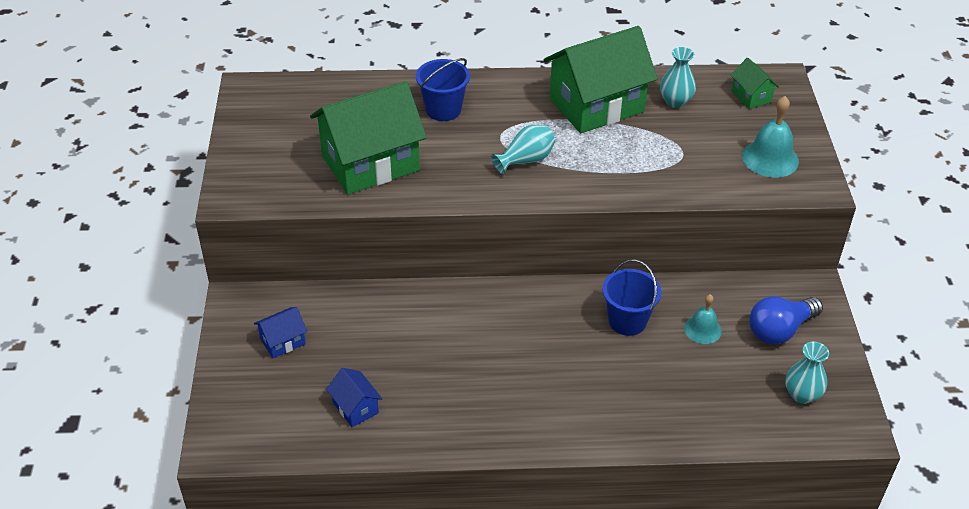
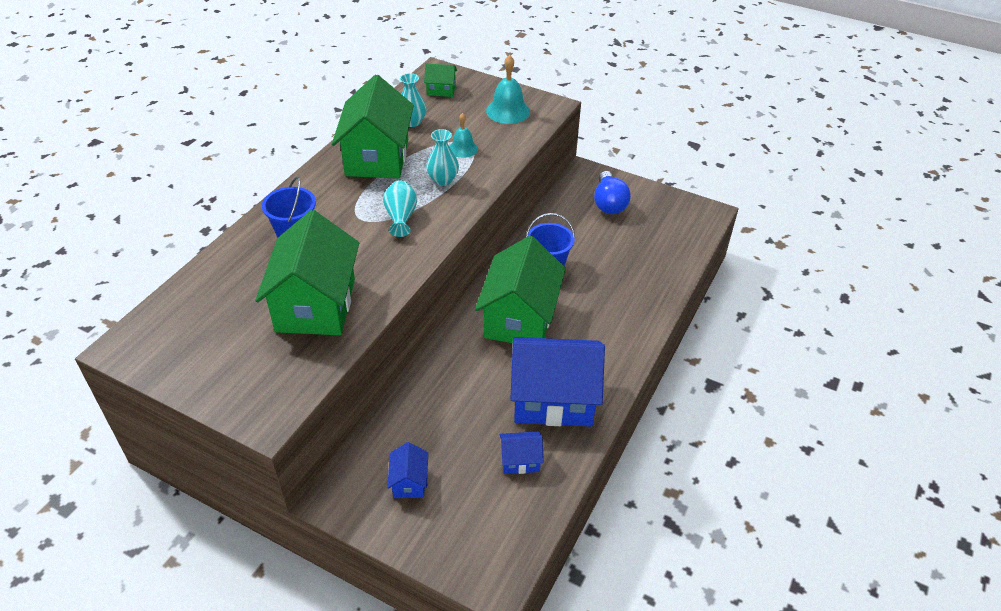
camera: 60 degrees left, 0 degrees up
turquoise bell [684,294,722,344] -> turquoise bell moved to [450,113,478,158]
turquoise vase [785,342,829,404] -> turquoise vase moved to [426,129,459,186]
none -> green house [475,236,566,343]
none -> blue house [510,337,605,426]

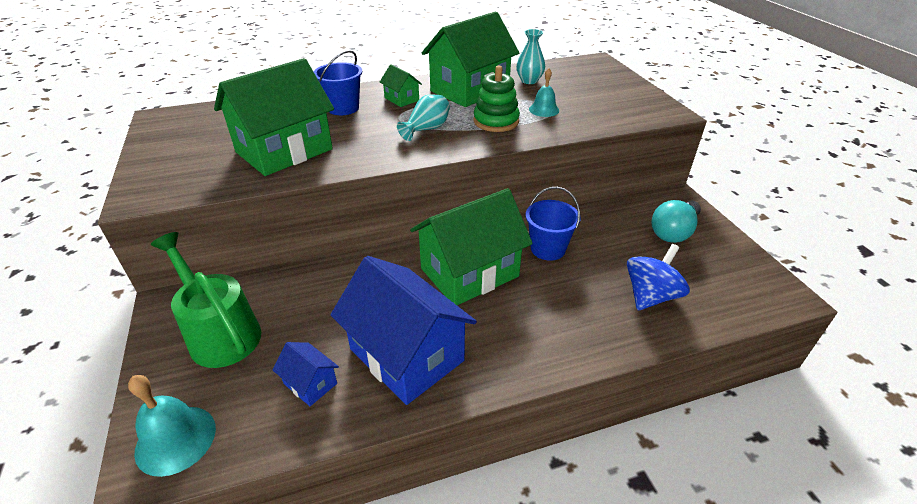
camera: 45 degrees right, 5 degrees down
blue house [387,442,428,498] -> green watering can [151,232,261,368]
green house [424,63,457,97] -> green house moved to [380,65,422,107]
turquoise vase [426,129,459,186] -> green stacking toy [473,66,520,132]
turquoise bell [486,55,530,124] -> turquoise bell moved to [128,375,216,477]
blue light bulb [594,171,631,214] -> turquoise light bulb [652,200,701,243]
none -> blue spinning top [627,244,690,310]

